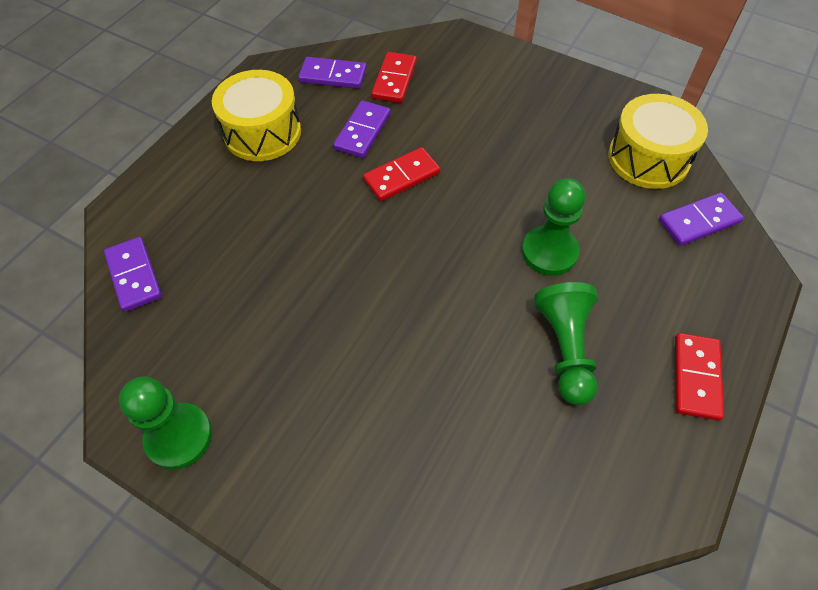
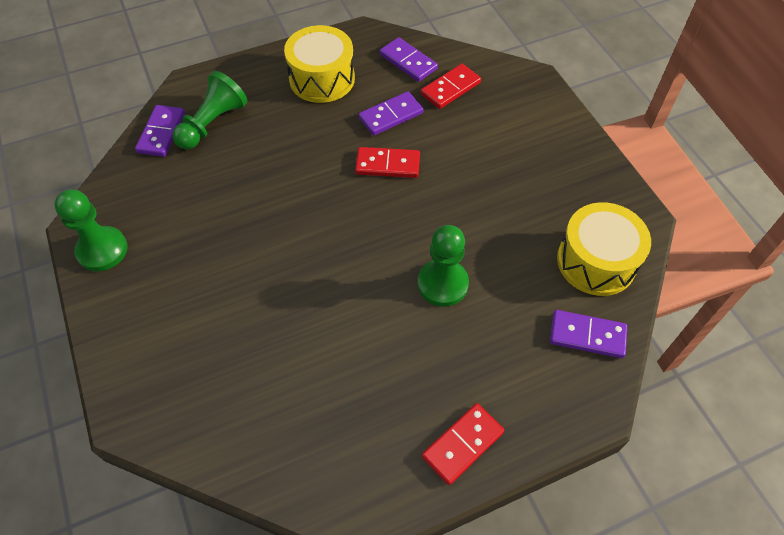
camera: 35 degrees right, 0 degrees up
green pawn [534,282,598,405] -> green pawn moved to [173,71,247,149]

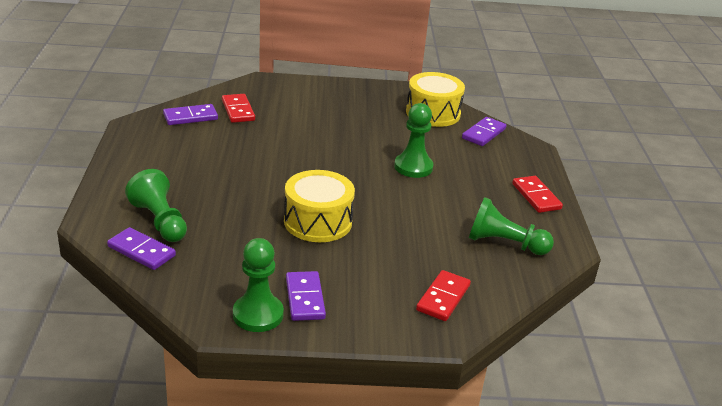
camera: 70 degrees left, 25 degrees down
yellow drum [284,25,355,103] -> yellow drum moved to [284,170,355,242]
red domino [355,147,420,178] -> red domino moved to [416,270,471,321]
purple domino [359,91,423,136] -> purple domino moved to [286,271,326,321]
none -> green pawn [469,197,554,255]

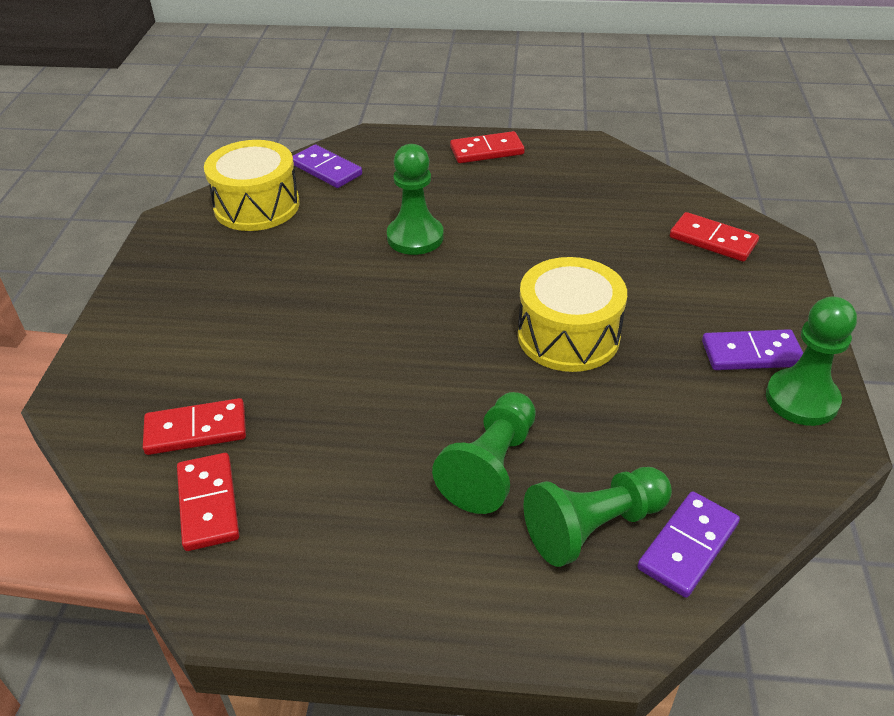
camera: 80 degrees left, 10 degrees up
purple domino [163,104,218,125] -> red domino [177,453,239,551]
green pawn [469,197,554,255] -> green pawn moved to [432,392,536,514]

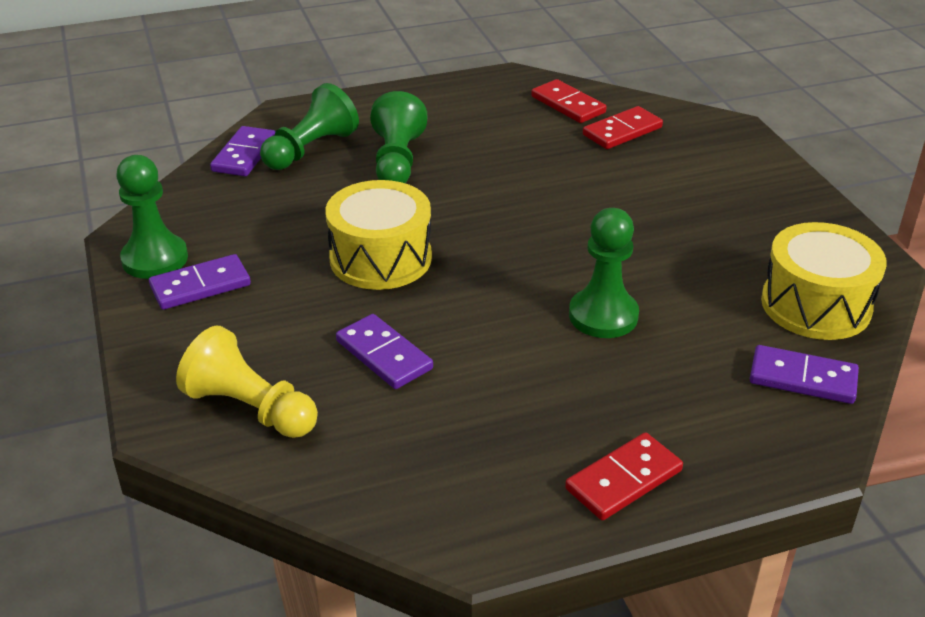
camera: 155 degrees right, 5 degrees down
red domino [670,212,759,262] -> yellow pawn [176,326,318,438]
none -> purple domino [336,314,433,389]

